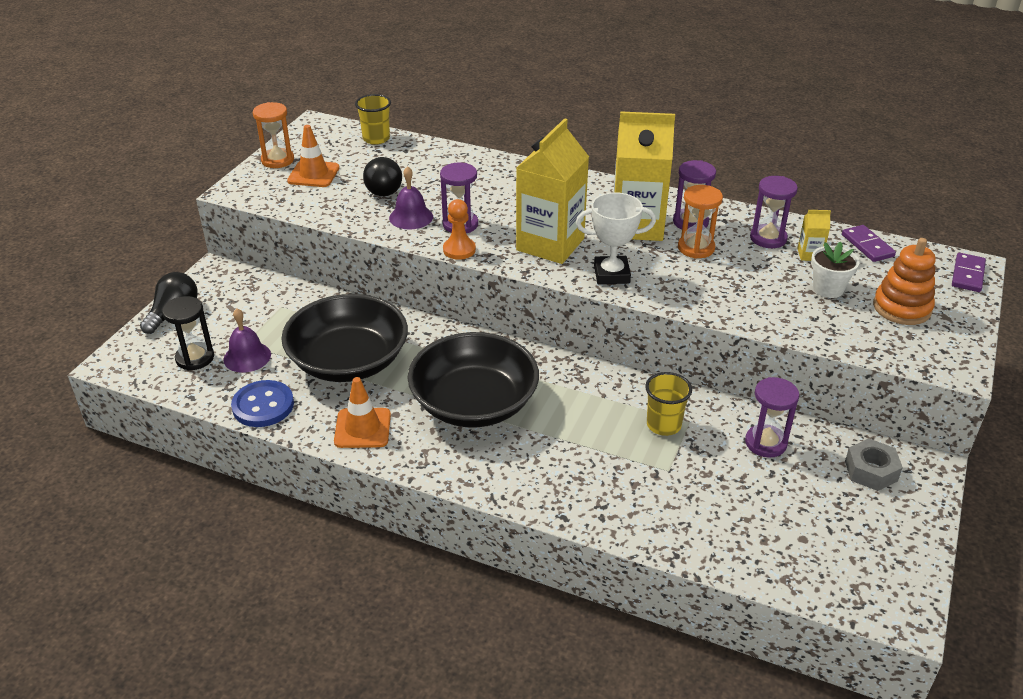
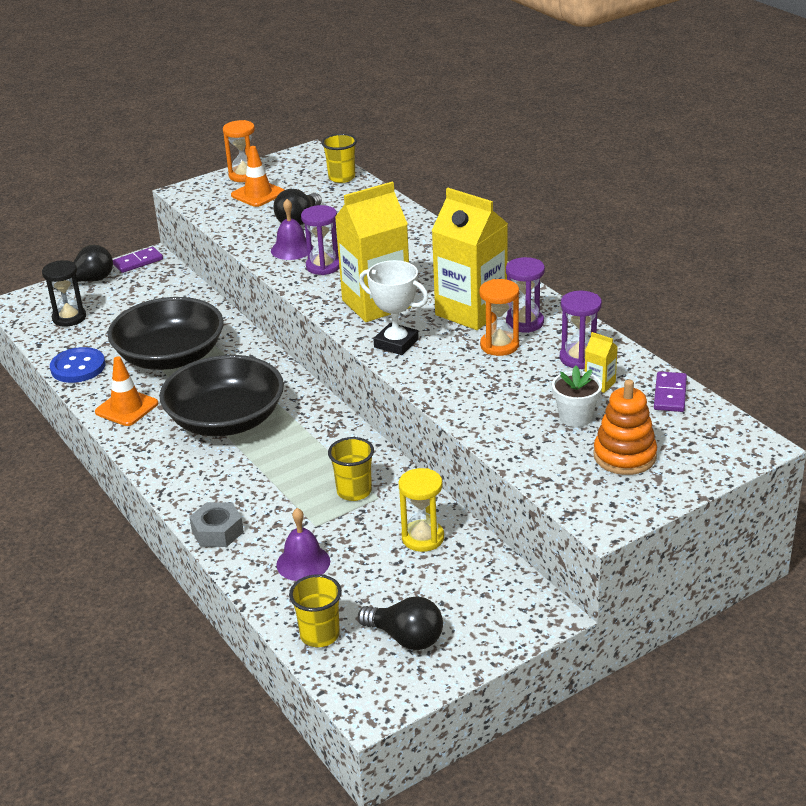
camera: 35 degrees right, 5 degrees down
purple bell [223,308,271,373] -> purple bell moved to [276,508,330,581]
orange pawn [443,199,476,260] -> none
purple hourglass [745,377,799,458] -> yellow hourglass [399,468,444,552]
grey nut [845,439,903,491] -> grey nut moved to [189,502,244,547]
purple domino [952,253,986,292] -> purple domino moved to [113,247,163,273]
none -> yellow cup [289,574,342,647]
none -> black light bulb [358,596,443,650]

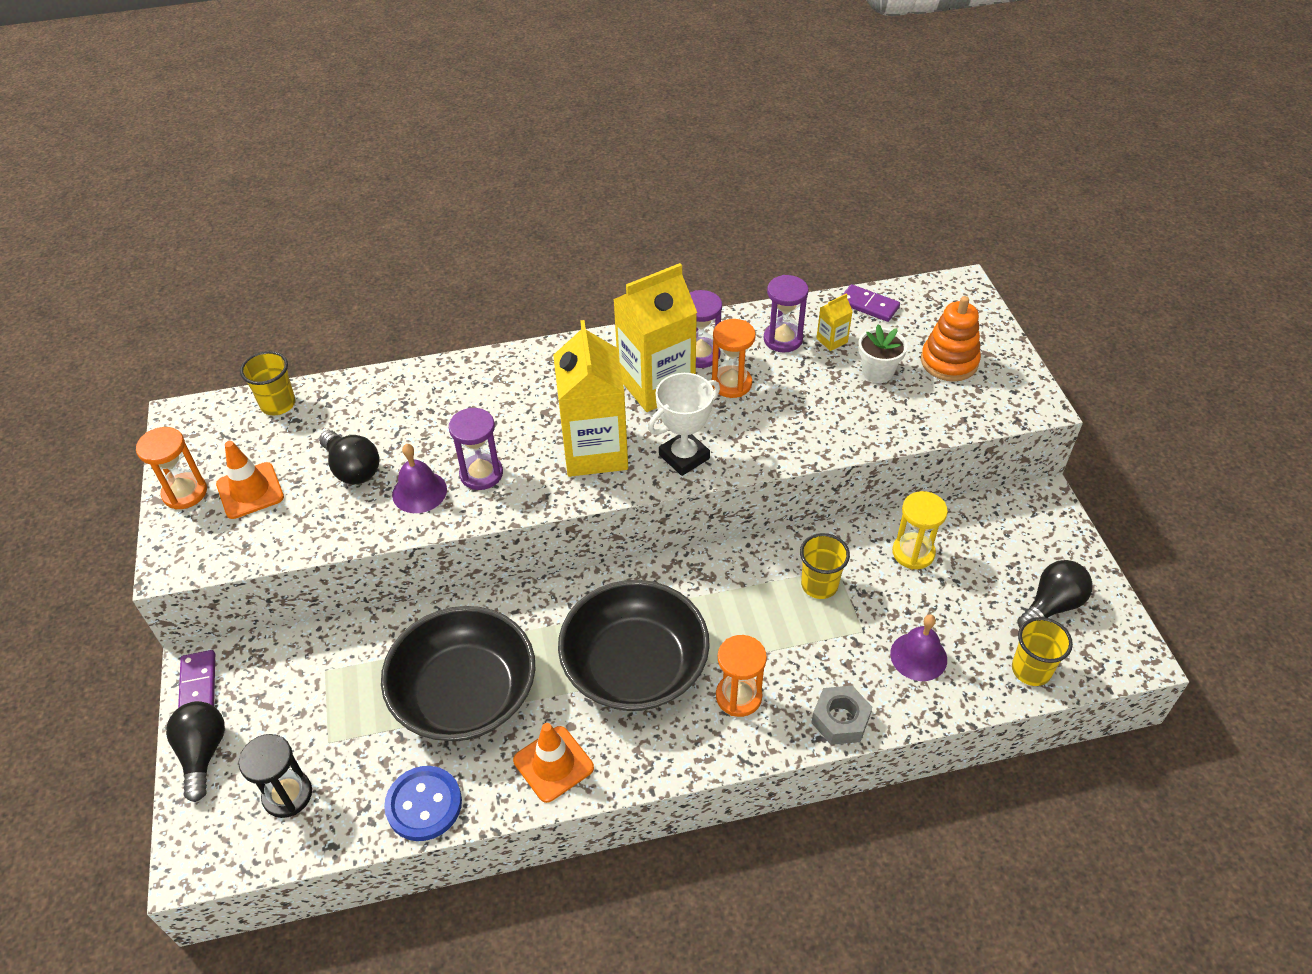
camera: 70 degrees left, 15 degrees up
none -> orange hourglass [716,635,767,717]

